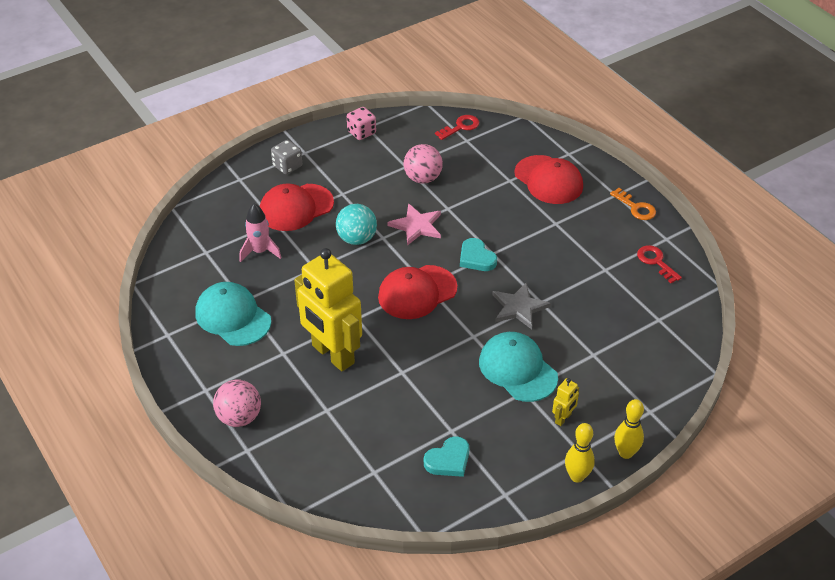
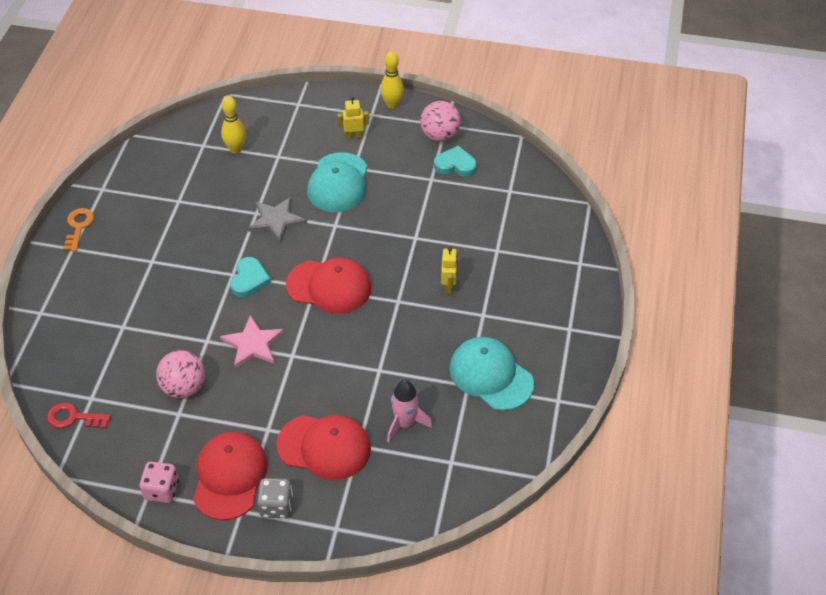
camera: 135 degrees left, 5 degrees up
turquoise cap [196,282,271,346] -> turquoise cap turned 135 degrees clockwise [449,337,534,411]
pink ball [213,380,261,427] -> pink ball moved to [420,101,461,142]
yellow robot [294,248,362,371] -> yellow robot [441,247,458,293], size x0.40
turquoise ball [336,204,377,245] -> none
red cap [514,155,583,204] -> red cap moved to [193,432,268,520]
yellow bowling pin [614,399,644,459] -> yellow bowling pin moved to [221,96,246,154]
red key [637,245,682,283] -> none

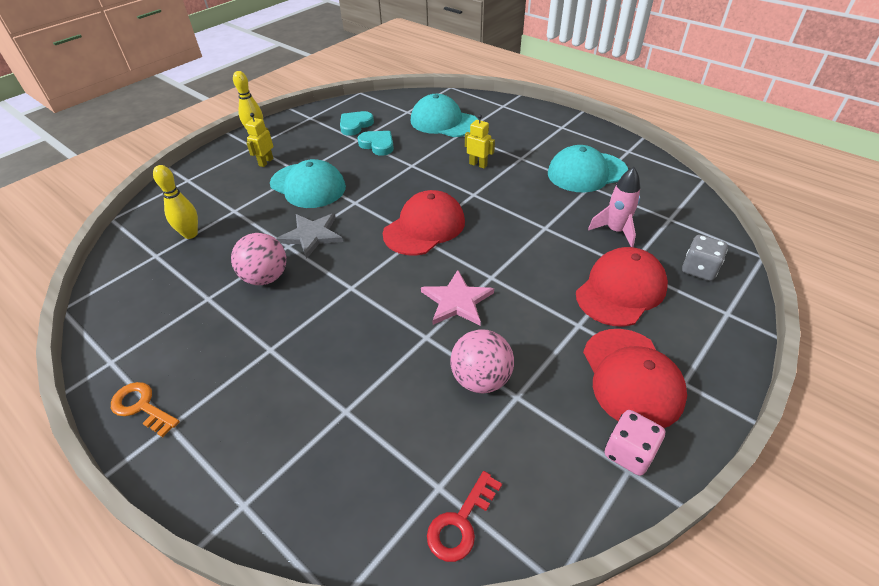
camera: 60 degrees left, 5 degrees down
red cap [193,432,268,520] -> red cap turned 135 degrees counterclockwise [583,329,687,428]
turquoise heart [230,257,271,297] -> turquoise heart moved to [358,131,394,156]
grey dice [257,478,293,518] -> grey dice moved to [682,235,728,281]
pink ball [420,101,461,142] -> pink ball moved to [231,233,286,285]
none -> turquoise cap [411,94,478,137]

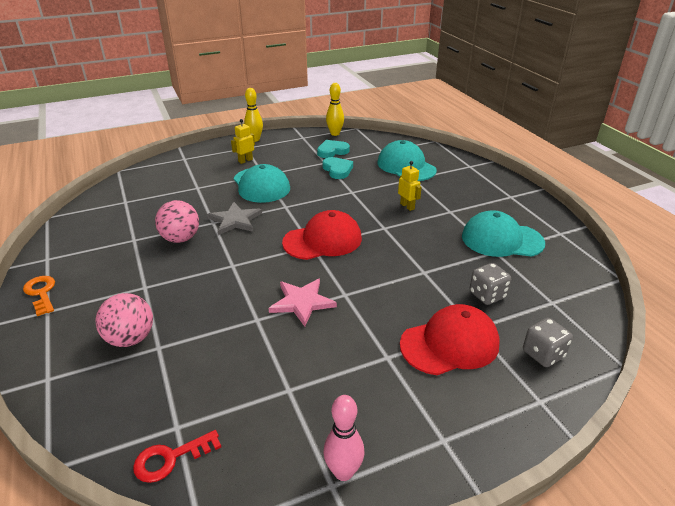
camera: 25 degrees right, 10 degrees down
yellow bowling pin [153,165,198,239] -> yellow bowling pin moved to [326,83,344,136]
pink ball [451,329,514,394] -> pink ball moved to [95,293,153,347]
red cap [583,329,687,428] -> none
pink rocket [588,167,640,247] -> grey dice [469,263,511,305]
pink dice [605,410,665,476] -> pink bowling pin [323,395,364,481]

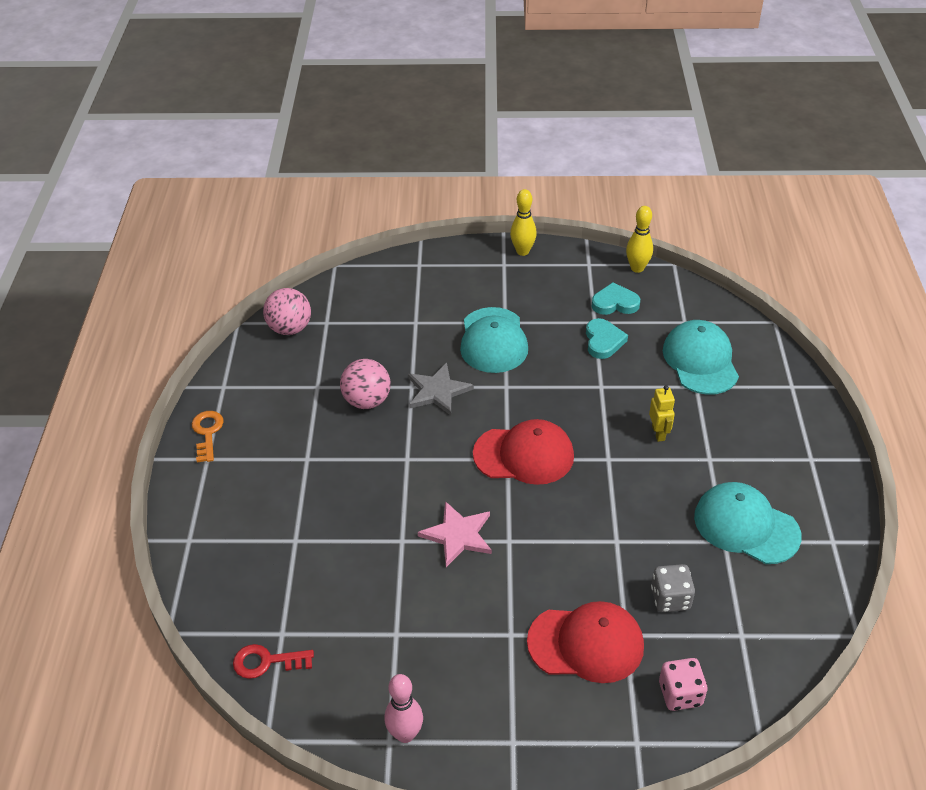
camera: 25 degrees right, 10 degrees up
pink ball [95,293,153,347] -> pink ball moved to [263,288,311,335]
yellow robot [231,119,255,164] -> none
grey dice [523,318,573,367] -> pink dice [659,658,708,711]

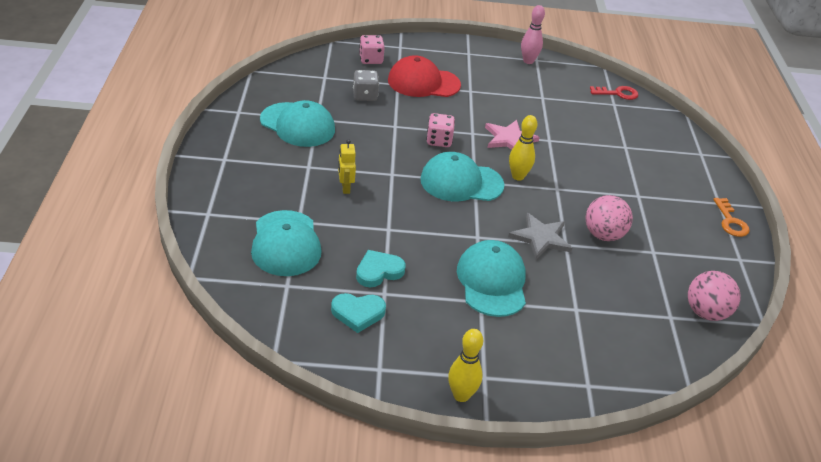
camera: 175 degrees right, 5 degrees down
red cap [473,419,574,485] -> turquoise cap [420,152,505,201]
turquoise heart [586,318,628,359] -> turquoise heart turned 60 degrees clockwise [356,250,406,287]
yellow bowling pin [626,206,653,273] -> yellow bowling pin moved to [509,115,537,181]
none -> pink dice [426,113,455,147]

